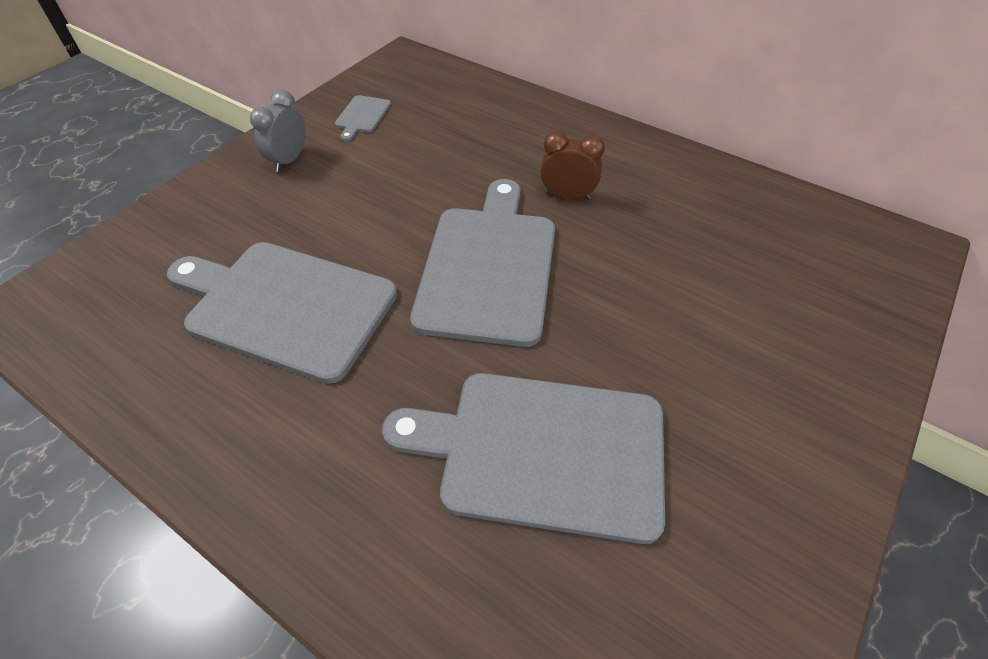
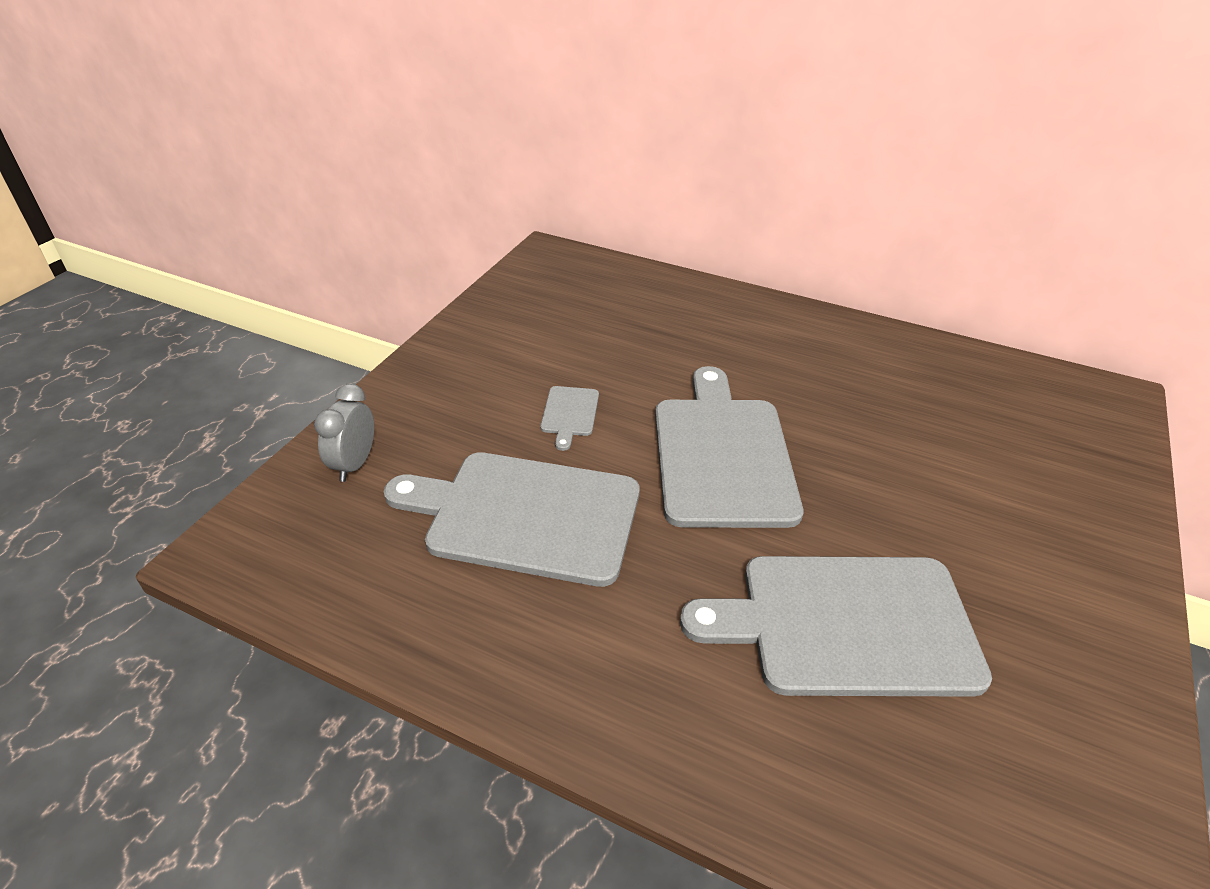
camera: 10 degrees left, 10 degrees down
grey clock [250,90,305,172] -> grey clock moved to [314,384,374,482]
grey cutting board [335,95,391,141] -> grey cutting board moved to [540,386,599,451]
brown clock [540,131,605,200] -> none

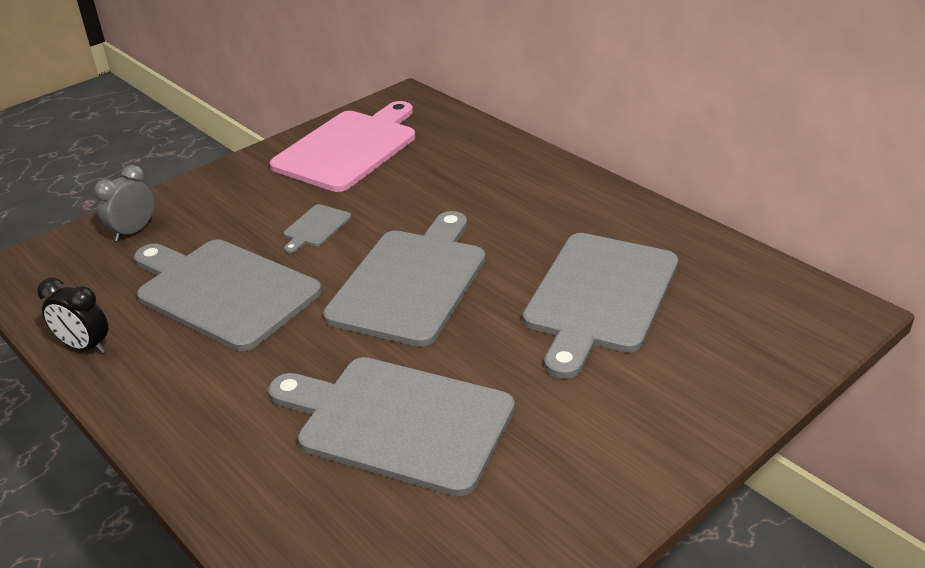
camera: 25 degrees right, 5 degrees down
none -> black clock [38,278,108,354]
none -> pink cutting board [270,101,415,192]
none -> grey cutting board [523,233,678,379]

